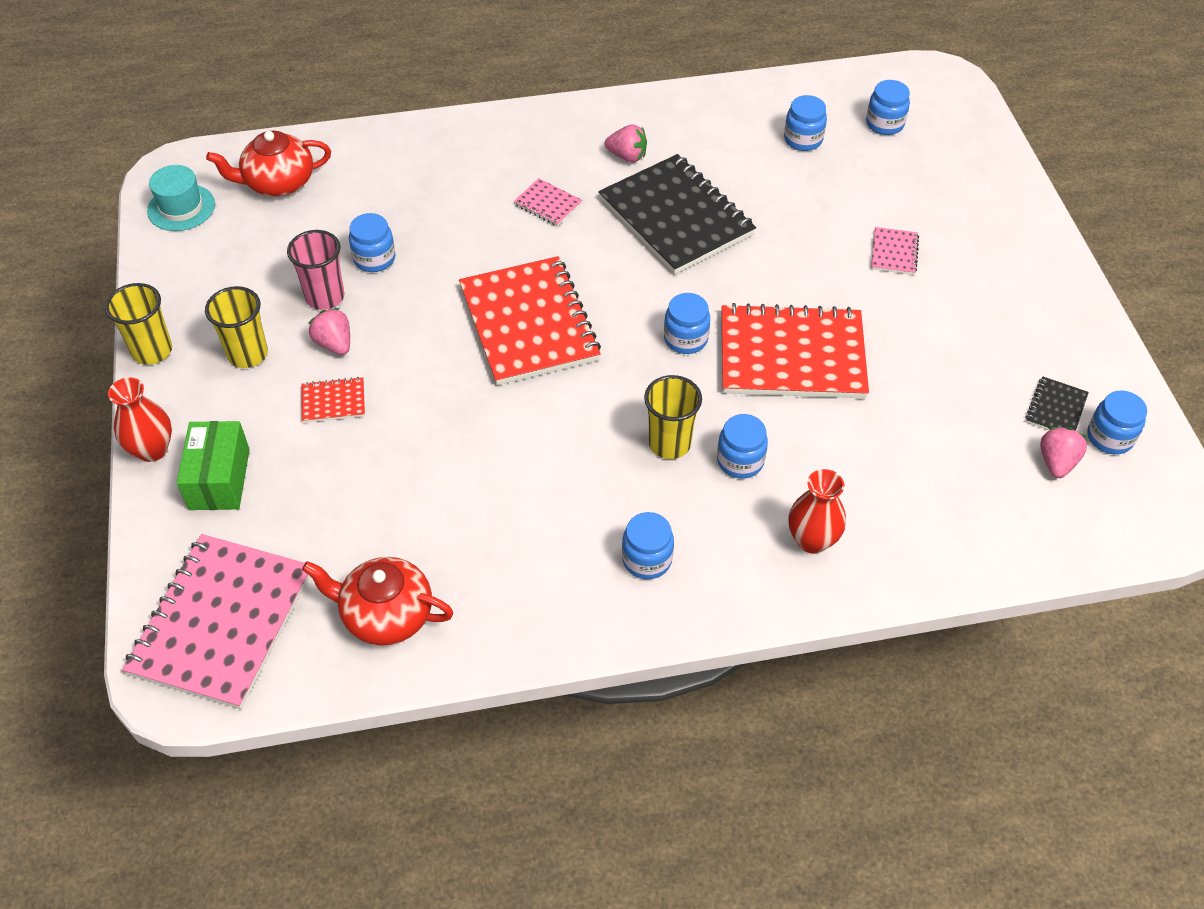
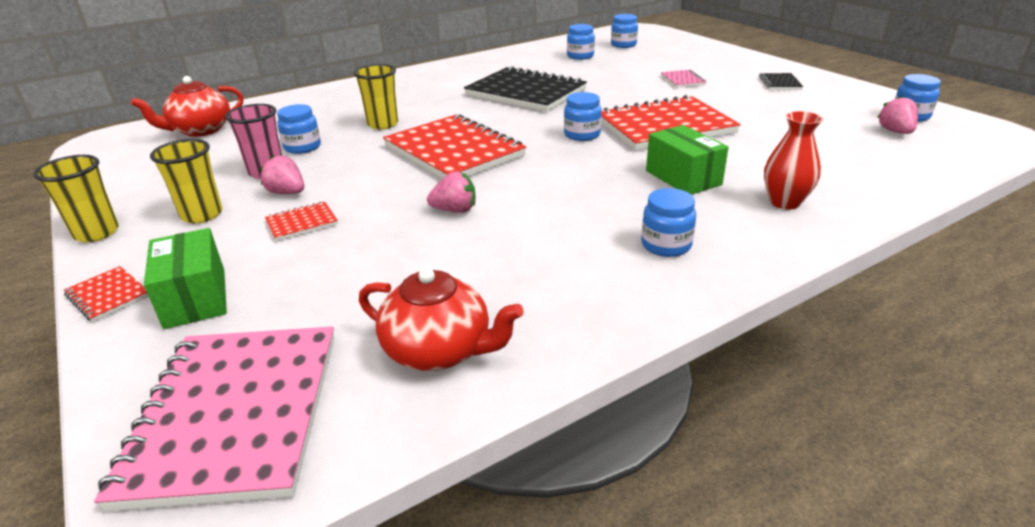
camera: 20 degrees left, 20 degrees down
red vase [108,377,172,462] -> red notebook [64,266,149,322]
turquoise hat [147,165,215,231] -> none
red teapot [302,557,453,645] -> red teapot turned 150 degrees counterclockwise [359,268,524,371]
pink notebook [514,178,582,226] -> none
pink strawberry [604,124,647,162] -> pink strawberry moved to [427,171,476,213]
yellow cup [644,375,702,459] -> yellow cup moved to [354,64,398,129]
blue jar [717,414,768,479] -> green box [646,125,729,195]
black notebook [1026,376,1089,431] -> black notebook moved to [759,73,803,90]

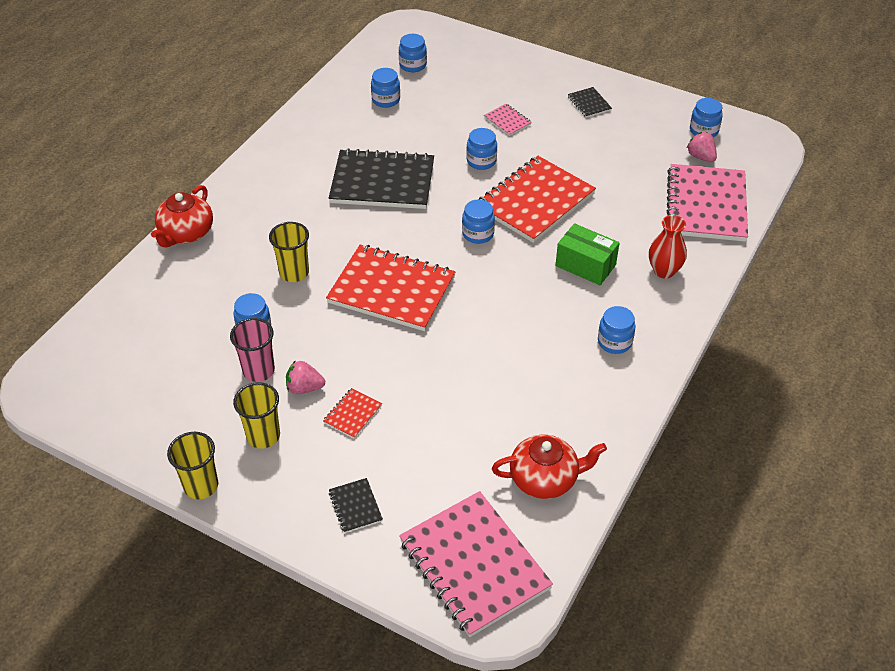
camera: 30 degrees left, 15 degrees up
red notebook [64,266,149,322] -> none
red teapot [131,76,243,137] -> red teapot moved to [151,185,213,247]
green box [144,228,227,329] -> black notebook [329,478,383,533]
pink strawberry [427,171,476,213] -> none
none -> blue jar [466,128,497,170]
none -> pink notebook [667,164,748,242]

